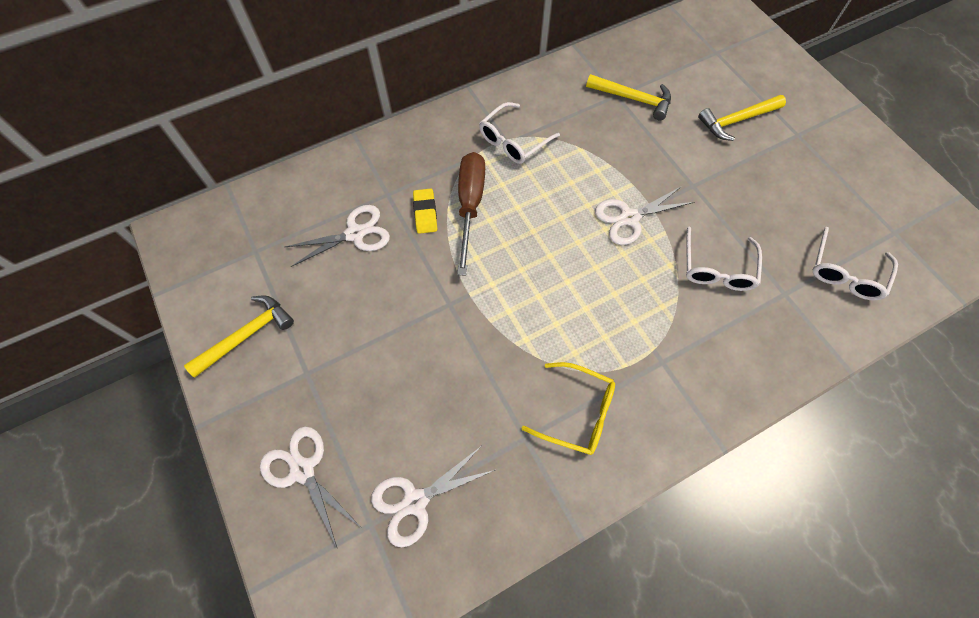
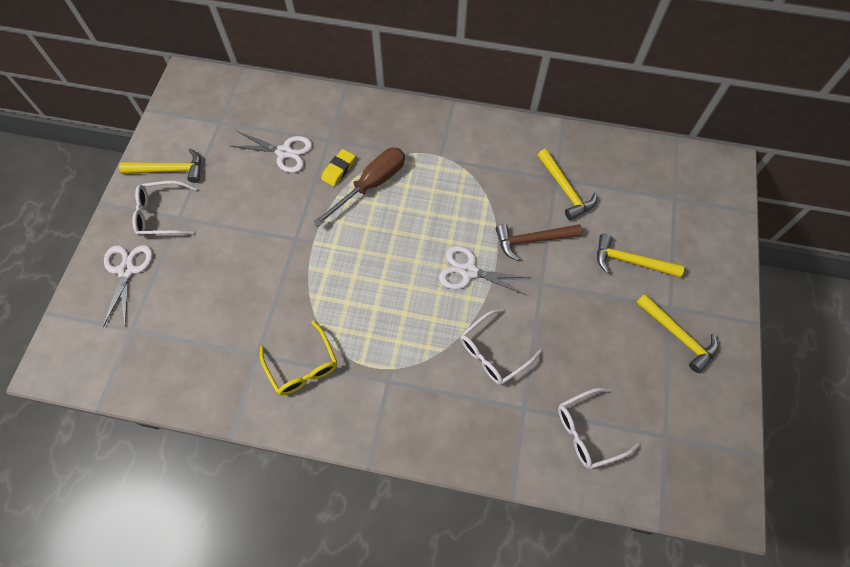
camera: 40 degrees right, 0 degrees up
white scissors [371,447,495,547] -> none
white glasses [479,102,560,164] -> white glasses moved to [132,181,197,236]
none -> brown hammer [496,224,583,261]
none -> yellow hammer [636,294,718,373]

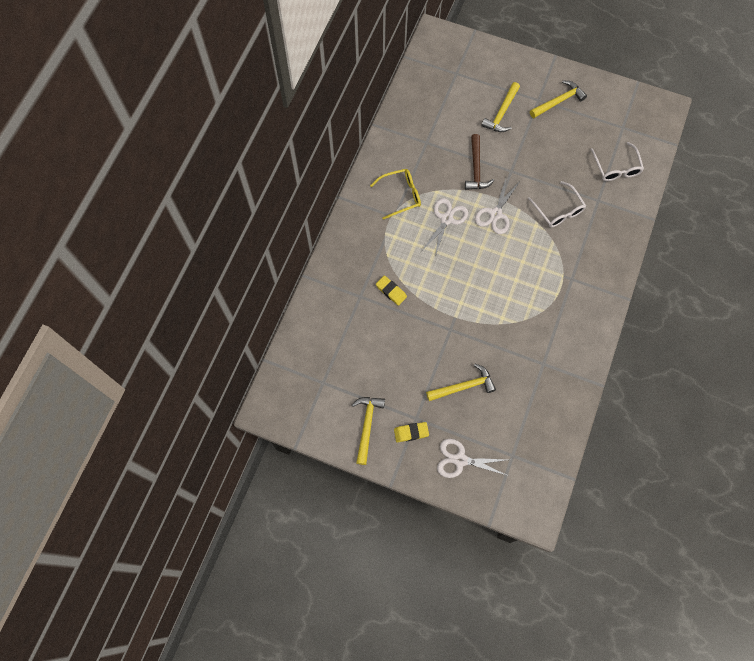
camera: 80 degrees left, 5 degrees up
white glasses [132,181,197,236] -> yellow eraser [394,422,429,442]
white scissors [230,131,313,173] -> white scissors moved to [421,198,468,256]
yellow glasses [260,321,337,395] -> yellow glasses moved to [370,169,421,220]
brown screwdriver [313,148,405,227] -> none
yellow hammer [537,149,597,220] -> yellow hammer moved to [426,364,496,401]

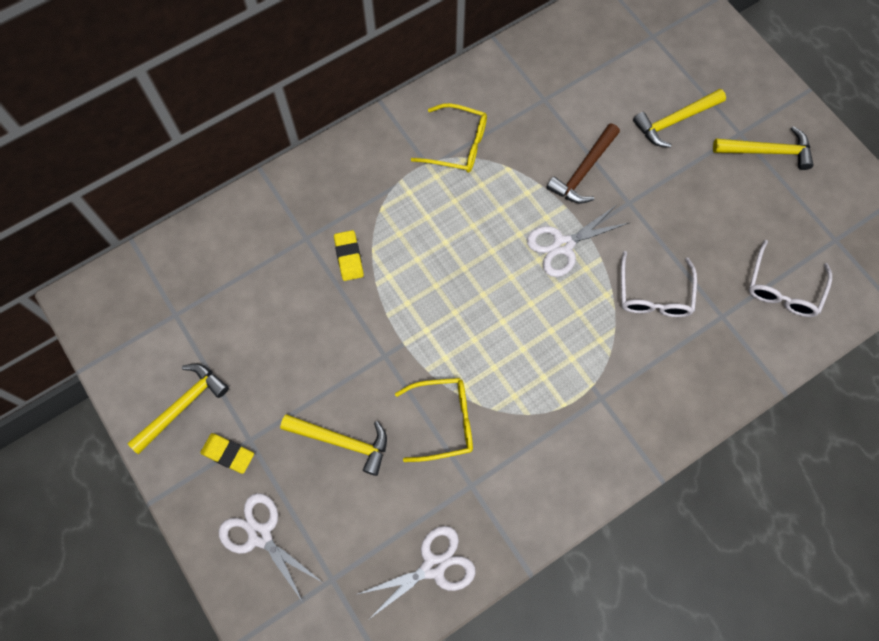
camera: 35 degrees right, 0 degrees up
white scissors [421,198,468,256] -> white scissors moved to [356,526,476,619]
none -> yellow glasses [395,378,473,462]

